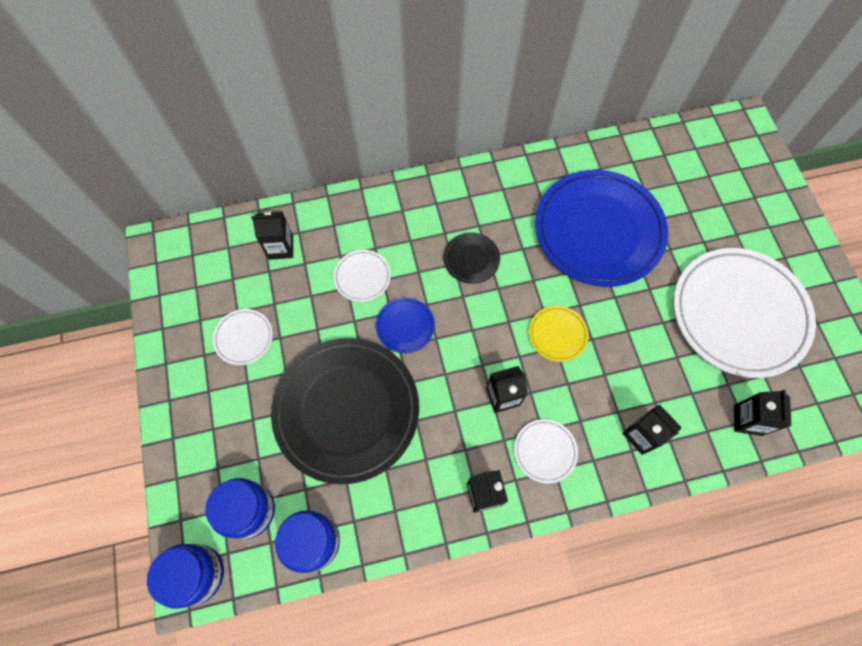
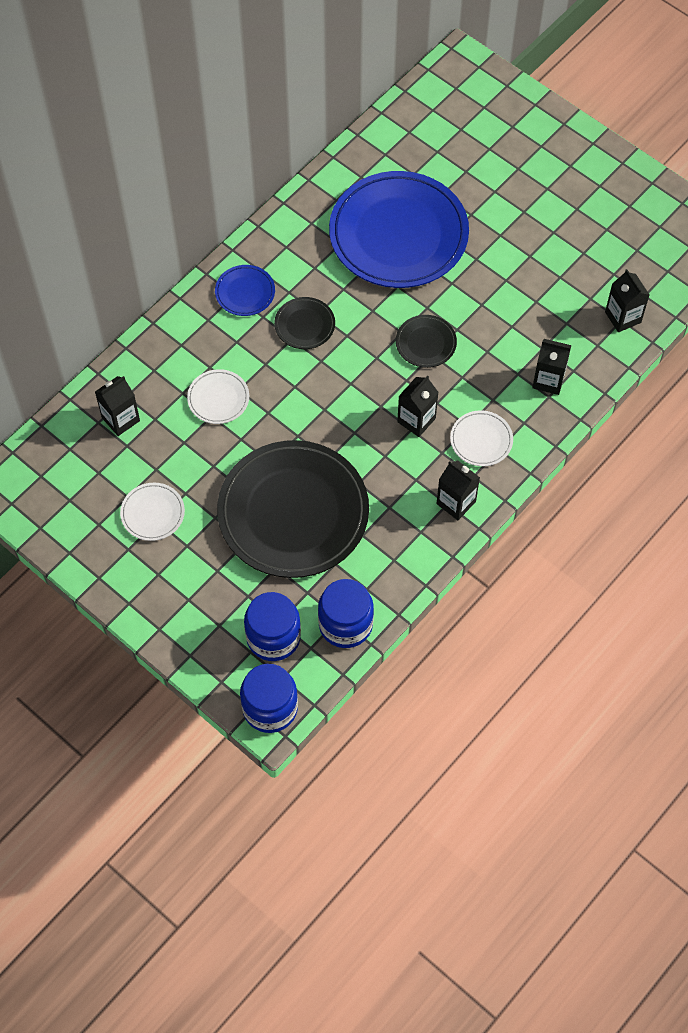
camera: 35 degrees left, 5 degrees down
blue plate [376,298,435,353] -> blue plate moved to [215,265,275,316]
yellow plate [529,306,589,362] -> black plate [396,315,457,368]
white plate [673,248,816,378] -> none

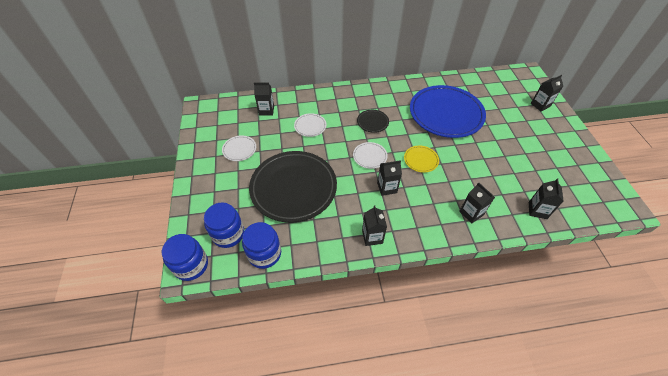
camera: 40 degrees right, 10 degrees down
blue plate [215,265,275,316] -> none
black plate [396,315,457,368] -> yellow plate [404,146,439,173]
white plate [450,411,513,466] -> white plate moved to [353,142,388,169]
none -> black carton [531,75,563,112]

